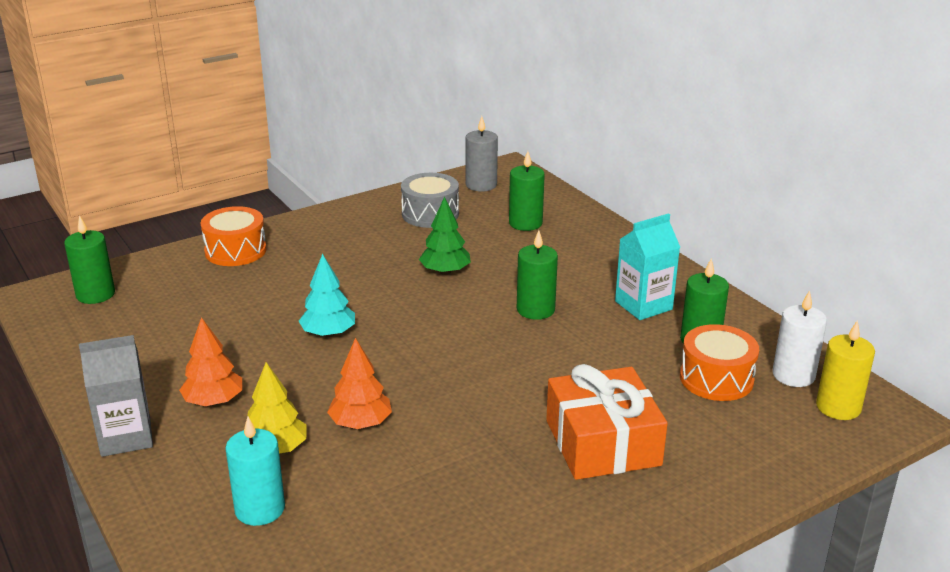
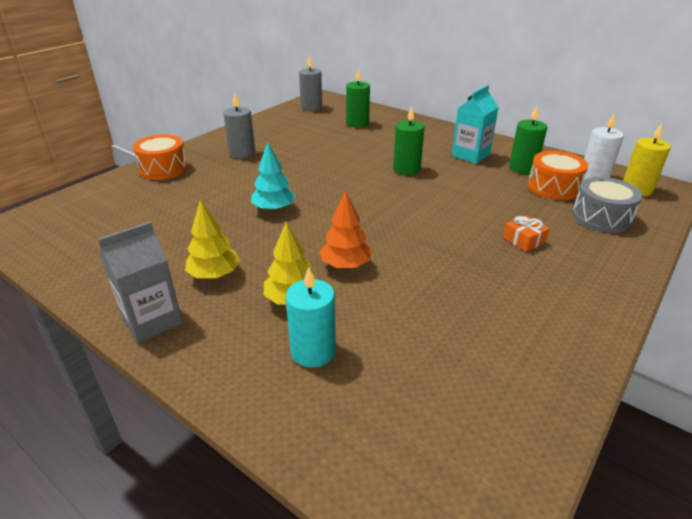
camera: 20 degrees left, 5 degrees up
green candle [64,215,115,304] -> none
orange tree [179,317,242,406] -> yellow tree [185,199,240,279]
grey drum [401,173,459,228] -> grey drum moved to [572,177,642,233]
green tree [419,196,471,275] -> none
orange gift [546,364,668,480] -> orange gift [503,215,550,252], size x0.43
none -> grey candle [223,93,255,158]

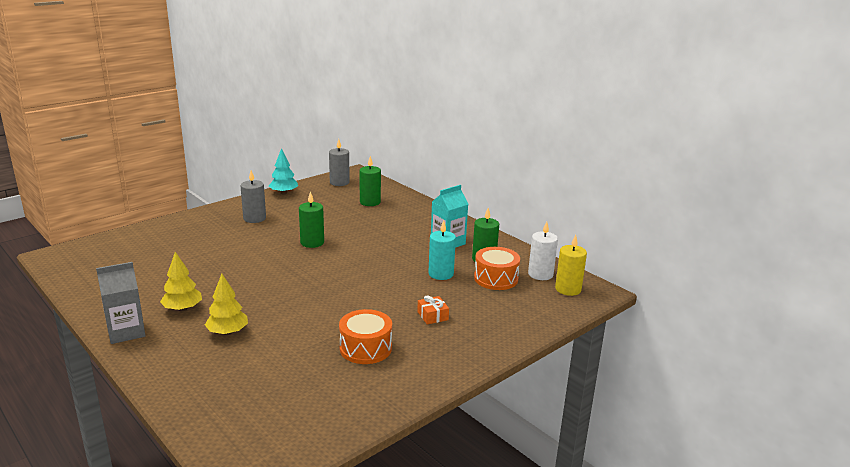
camera: 10 degrees right, 10 degrees down
orange drum [133,134,188,180] -> orange drum moved to [339,309,392,364]
turquoise tree [251,142,296,212] -> turquoise tree moved to [269,148,298,194]
turquoise candle [286,267,336,368] -> turquoise candle moved to [428,220,456,280]
orange tree [319,191,372,269] -> none
green candle [393,106,425,175] -> green candle moved to [299,191,324,248]
grey drum [572,177,642,233] -> none

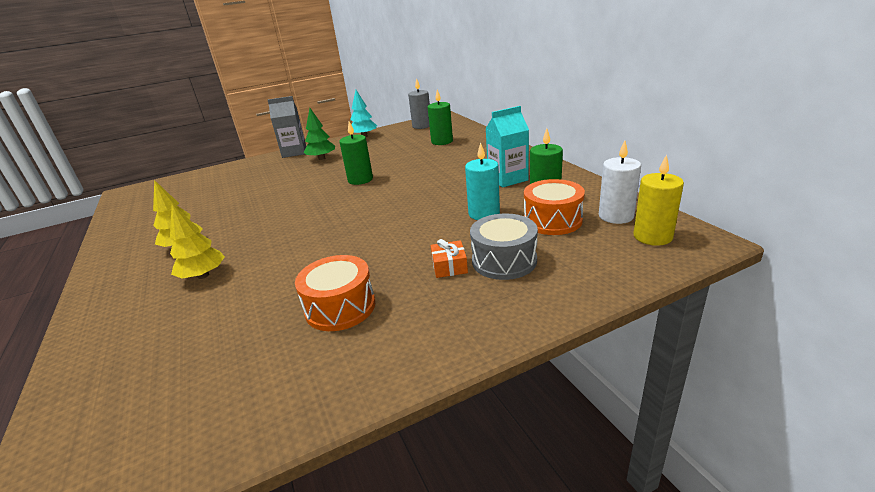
camera: 20 degrees right, 5 degrees up
grey carton [96,262,146,344] -> grey carton moved to [268,96,307,158]
grey candle [241,171,266,223] -> green tree [304,108,335,160]
none -> grey drum [470,213,538,280]

